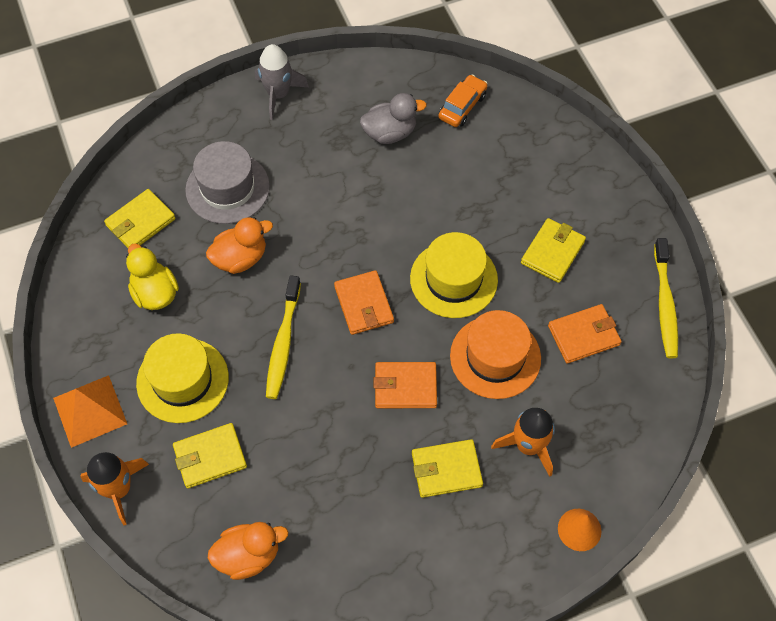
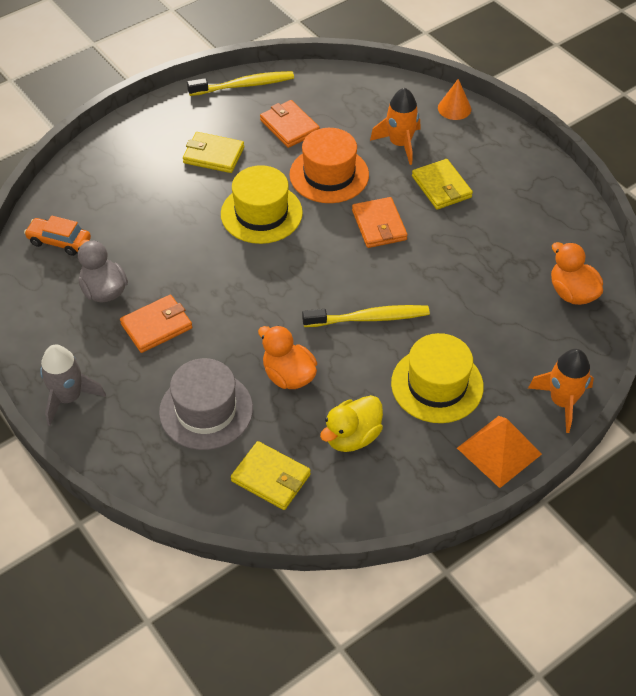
camera: 105 degrees left, 10 degrees down
yellow wallet [173,423,247,488] -> none
orange wallet [334,270,394,335] -> orange wallet moved to [120,295,192,353]

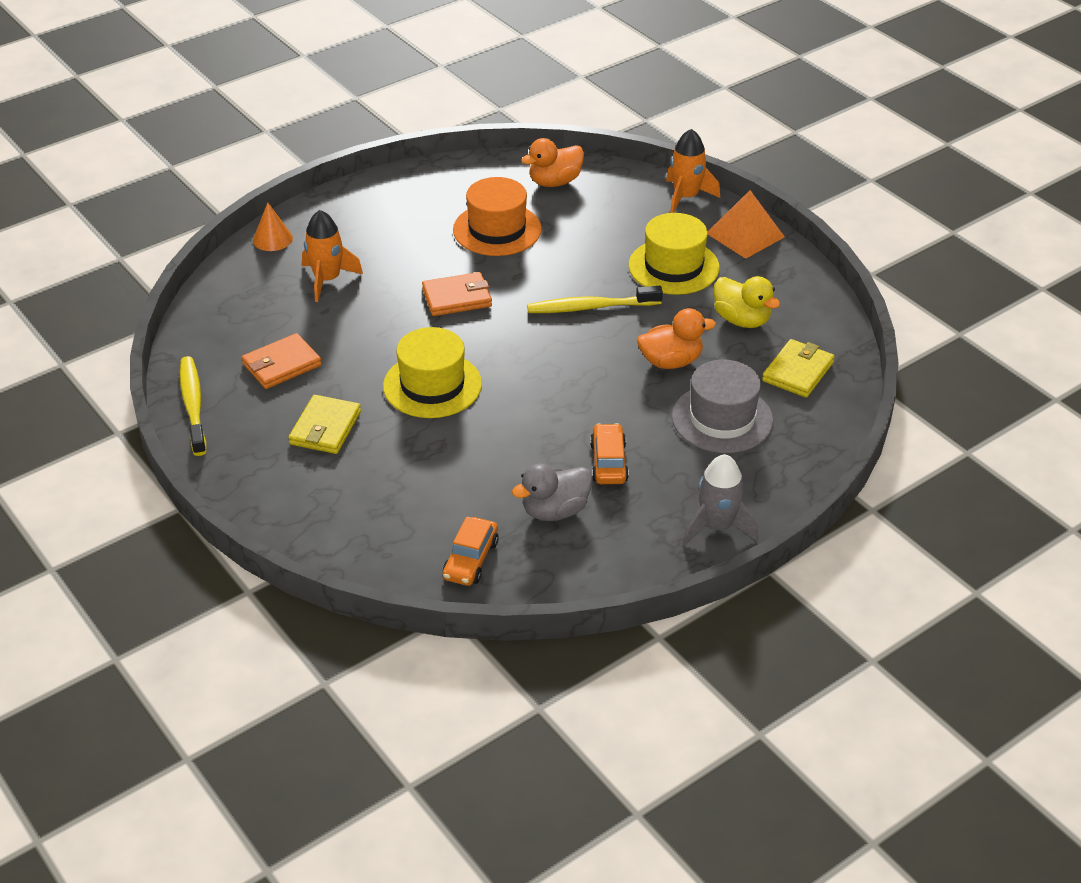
camera: 90 degrees left, 10 degrees down
orange wallet [120,295,192,353] -> orange car [590,423,629,484]
orange duck [258,325,317,389] -> orange duck turned 150 degrees counterclockwise [637,308,716,369]
orange hat [289,128,369,203] -> orange hat moved to [453,177,542,256]
yellow toothbrush [302,305,430,327] -> yellow toothbrush turned 90 degrees counterclockwise [527,286,663,313]
yellow wallet [412,159,473,210] -> none

